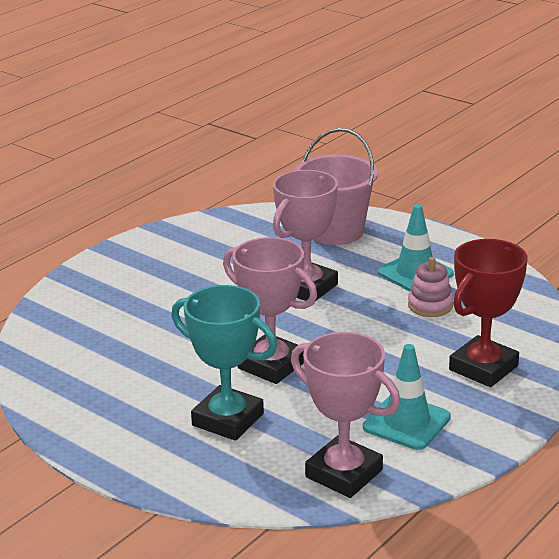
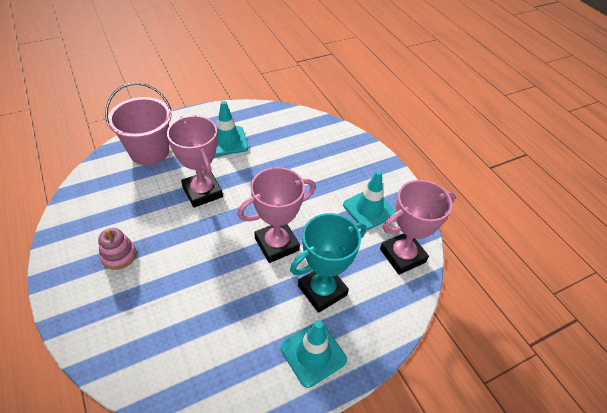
camera: 70 degrees left, 20 degrees up
pink stacking toy [408,257,453,317] -> pink stacking toy moved to [98,228,137,270]
red trophy [449,239,528,387] -> none
none -> turquoise traffic cone [280,320,347,388]

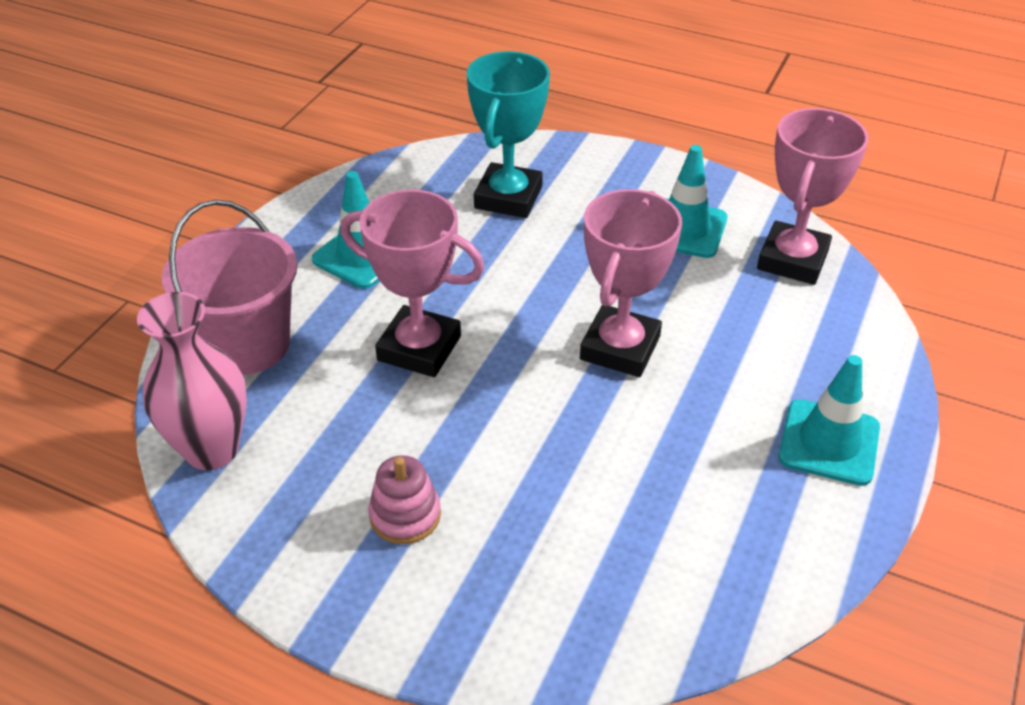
camera: 35 degrees left, 5 degrees down
turquoise trophy [290,213,366,313] -> turquoise trophy moved to [467,51,550,218]
none -> pink vase [137,292,247,470]

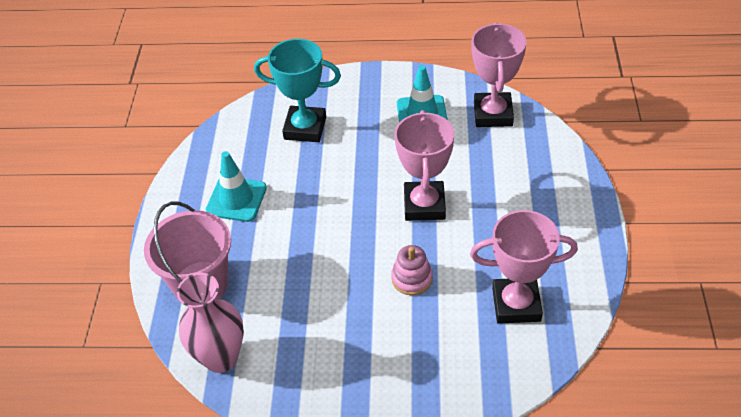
camera: 20 degrees left, 5 degrees up
pink trophy [340,189,485,377] -> pink trophy moved to [470,210,578,324]
pink stacking toy [368,455,441,544] -> pink stacking toy moved to [391,245,433,295]
turquoise trophy [467,51,550,218] -> turquoise trophy turned 75 degrees counterclockwise [254,39,341,142]
turquoise traffic cone [778,355,880,486] -> none

